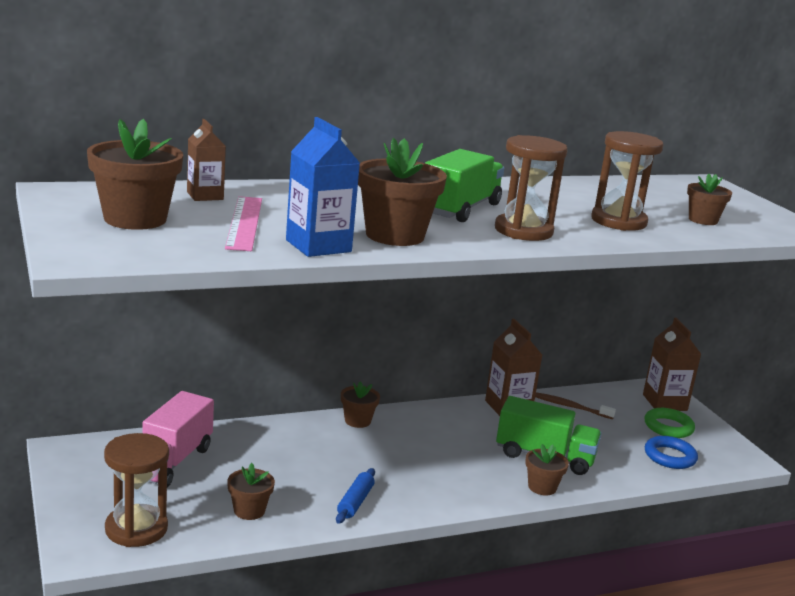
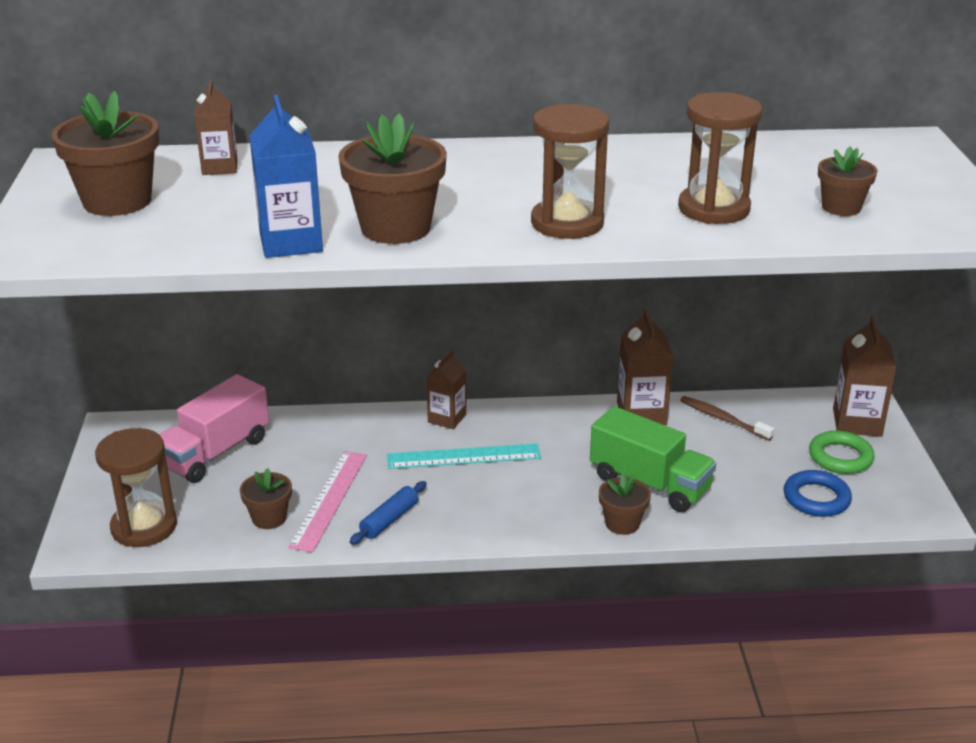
camera: 20 degrees right, 10 degrees up
pink ruler [225,196,262,251] -> pink ruler moved to [288,451,367,552]
brown flower pot [341,381,380,428] -> brown carton [426,350,466,429]
green truck [425,149,504,222] -> none
none -> turquoise ruler [387,443,541,469]

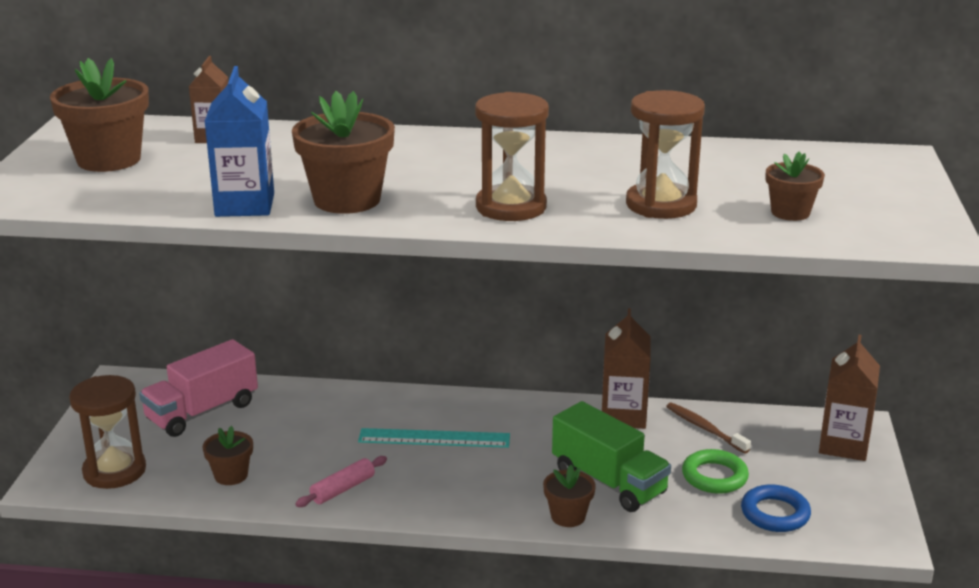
camera: 10 degrees right, 5 degrees down
pink ruler [288,451,367,552] -> none
blue rolling pin [350,481,427,545] -> pink rolling pin [295,456,387,507]
brown carton [426,350,466,429] -> none
green ring [809,431,875,474] -> green ring moved to [682,449,749,494]

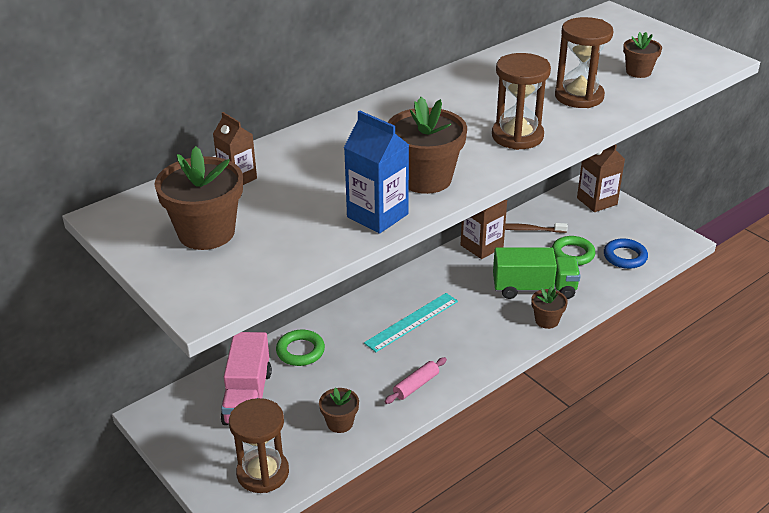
camera: 45 degrees left, 10 degrees up
pink rolling pin [295,456,387,507] -> pink rolling pin turned 45 degrees clockwise [385,357,447,404]
none -> green ring [276,330,325,366]

